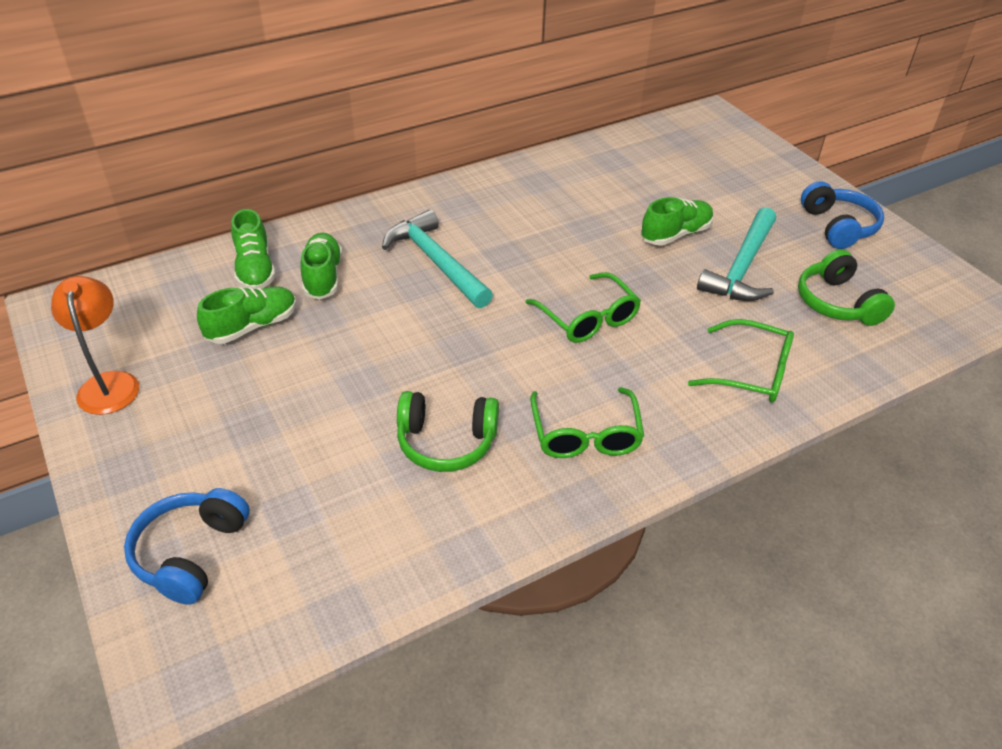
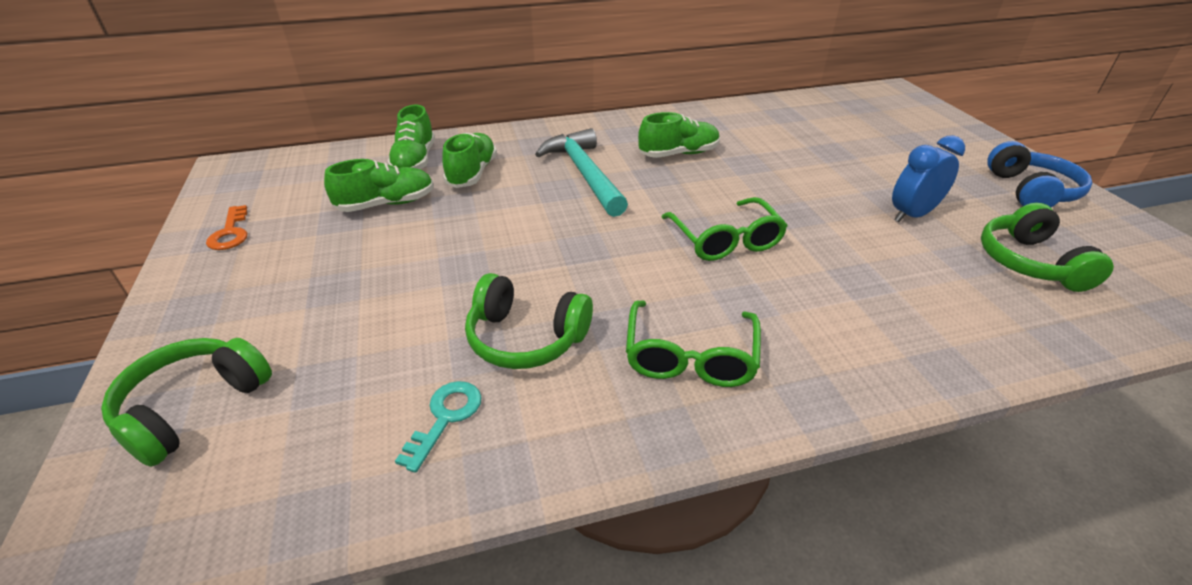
camera: 15 degrees right, 5 degrees down
orange lamp [51,276,139,415] -> orange key [206,205,247,250]
blue headphones [124,488,250,605] -> green headphones [101,338,272,467]
green shoe [641,197,714,246] -> green shoe moved to [638,112,720,158]
green glasses [688,319,794,403] -> none
turquoise hammer [697,207,776,301] -> blue clock [892,135,965,222]
none -> turquoise key [395,381,482,473]

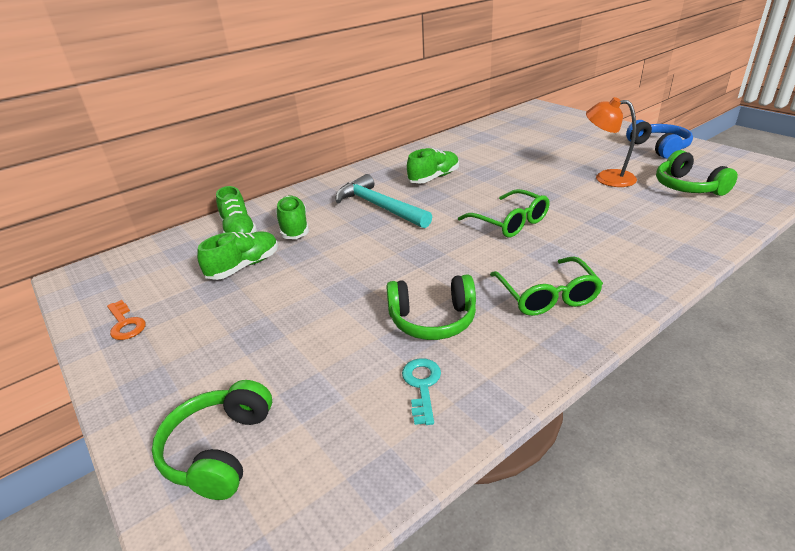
camera: 20 degrees left, 5 degrees down
blue clock [892,135,965,222] -> orange lamp [586,97,637,187]

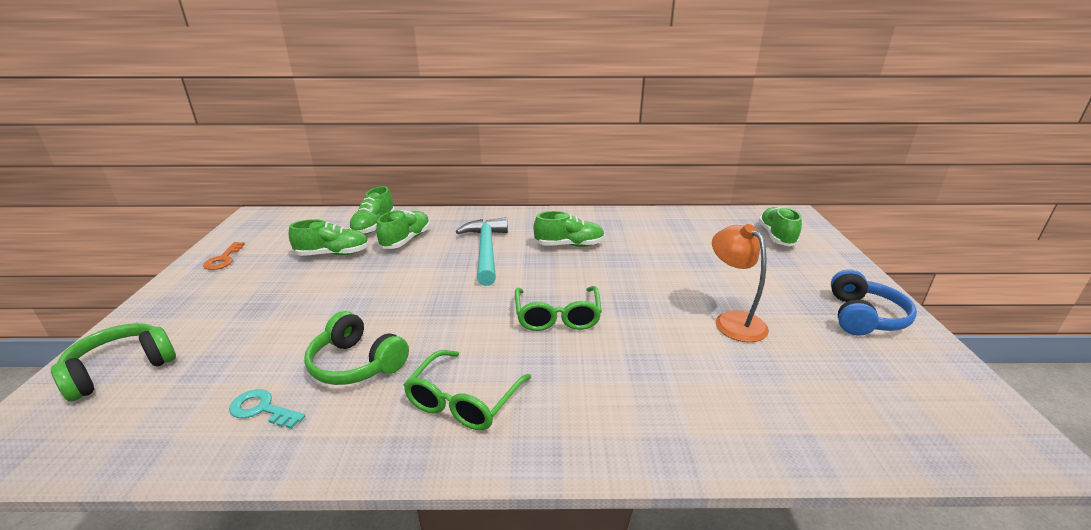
camera: 35 degrees right, 5 degrees down
turquoise key [402,358,441,425] -> turquoise key turned 105 degrees counterclockwise [229,389,305,429]
green headphones [656,150,738,196] -> none
none -> green shoe [758,207,802,246]

